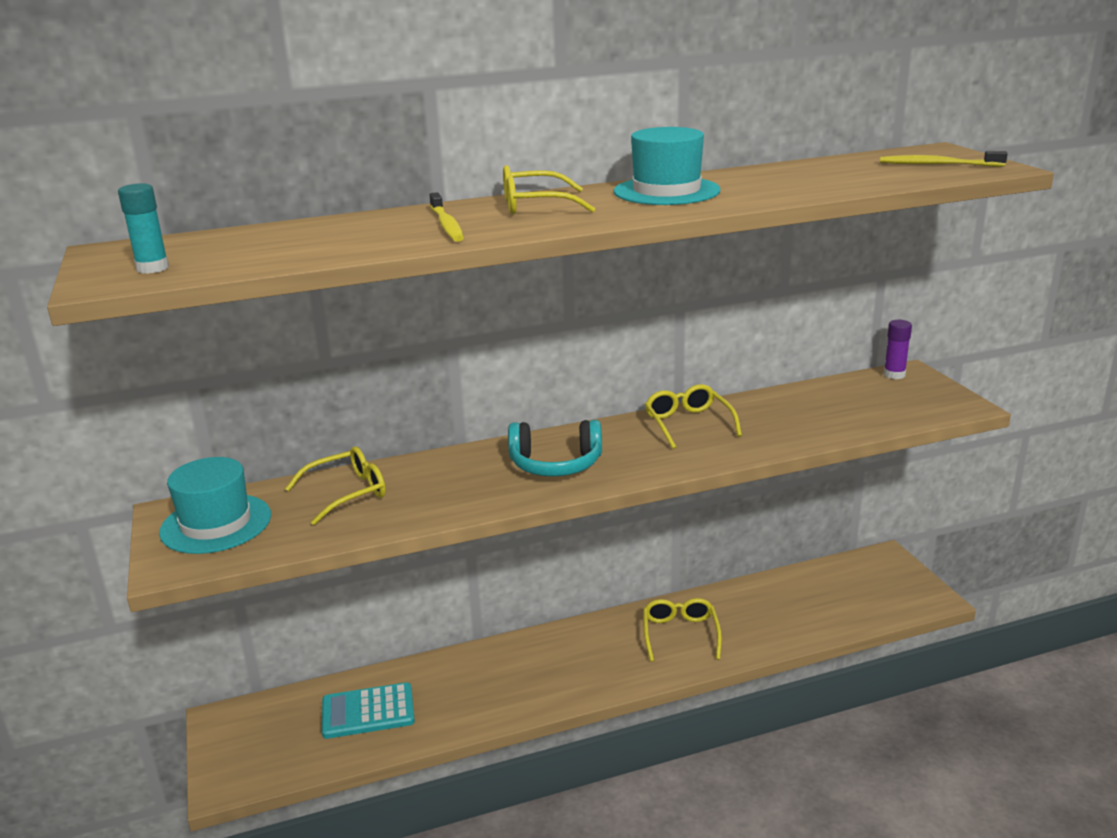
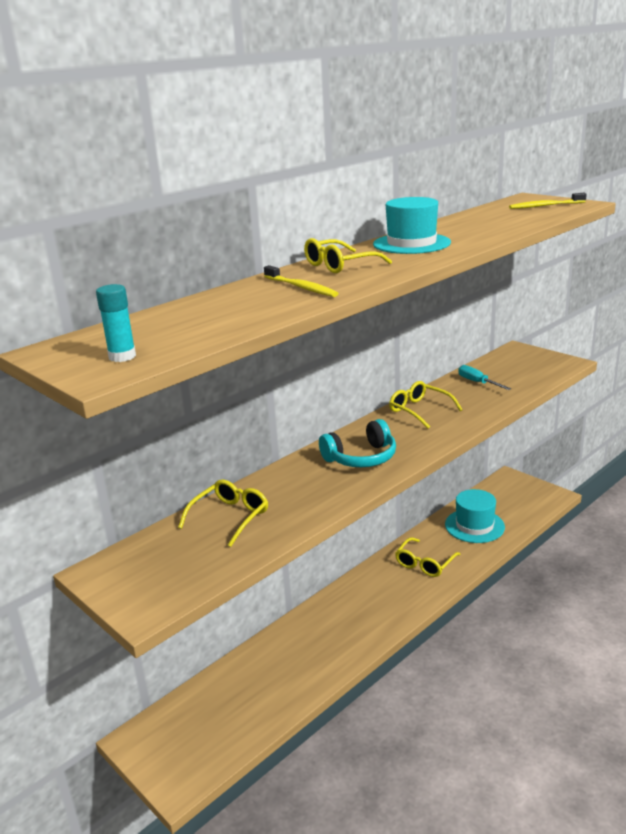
camera: 25 degrees left, 0 degrees up
turquoise hat [159,457,271,554] -> turquoise hat moved to [445,489,505,543]
turquoise calculator [322,682,415,739] -> none
yellow glasses [643,598,722,662] -> yellow glasses turned 120 degrees counterclockwise [395,537,461,577]
purple glue stick [884,320,912,379] -> none
none -> turquoise screwdriver [458,365,511,390]

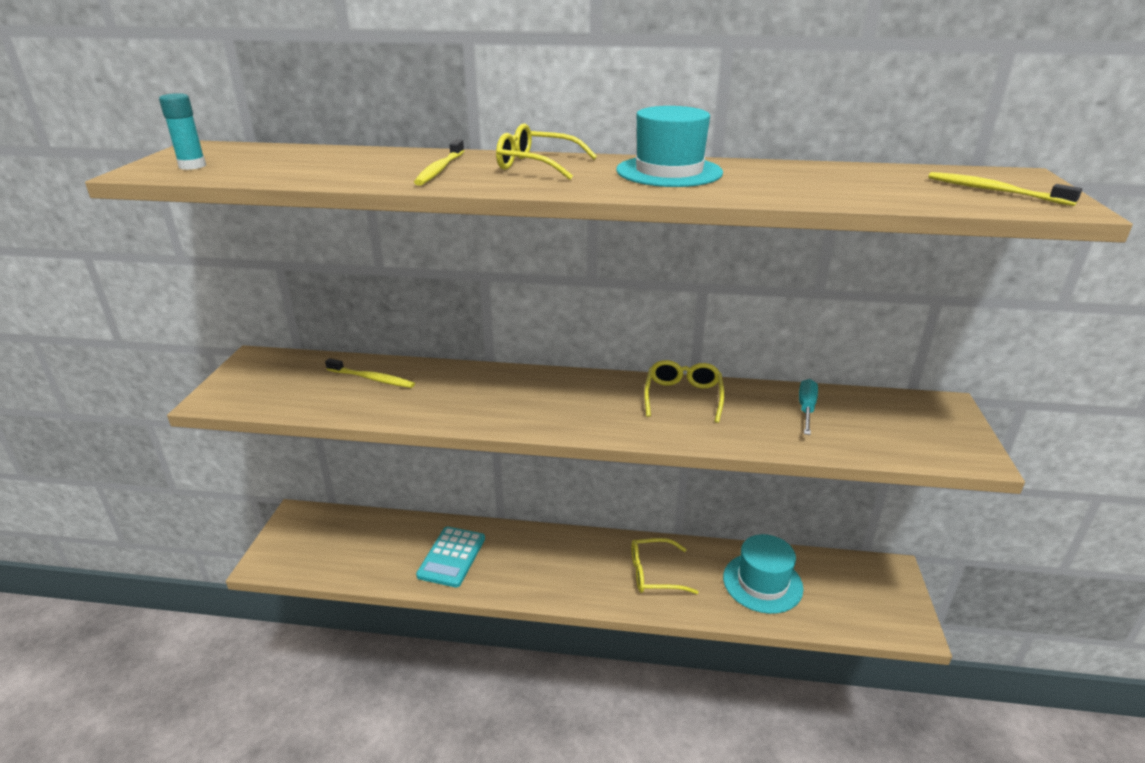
camera: 50 degrees right, 5 degrees up
yellow glasses [178,479,268,547] -> yellow toothbrush [325,358,415,388]
turquoise headphones [319,419,396,467] -> none
none -> turquoise calculator [416,526,485,587]

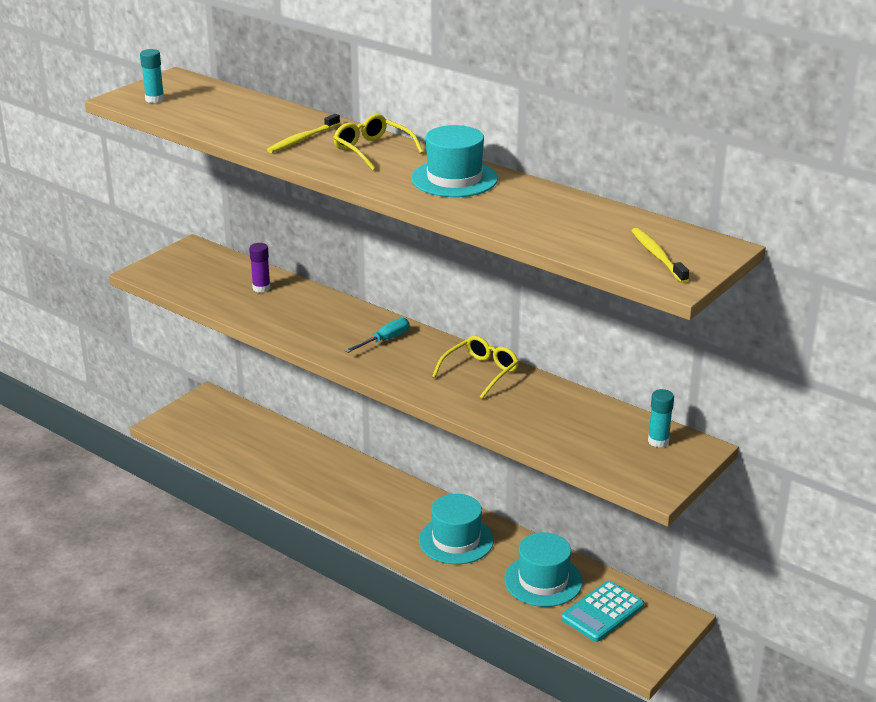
camera: 30 degrees right, 0 degrees up
yellow toothbrush [325,358,415,388] -> purple glue stick [249,243,271,293]
turquoise calculator [416,526,485,587] -> turquoise calculator moved to [561,581,644,642]
yellow glasses [631,538,699,594] -> turquoise hat [419,494,494,564]
turquoise screwdriver [799,379,818,435] -> turquoise screwdriver moved to [345,318,409,353]
none -> turquoise glue stick [648,389,674,448]

